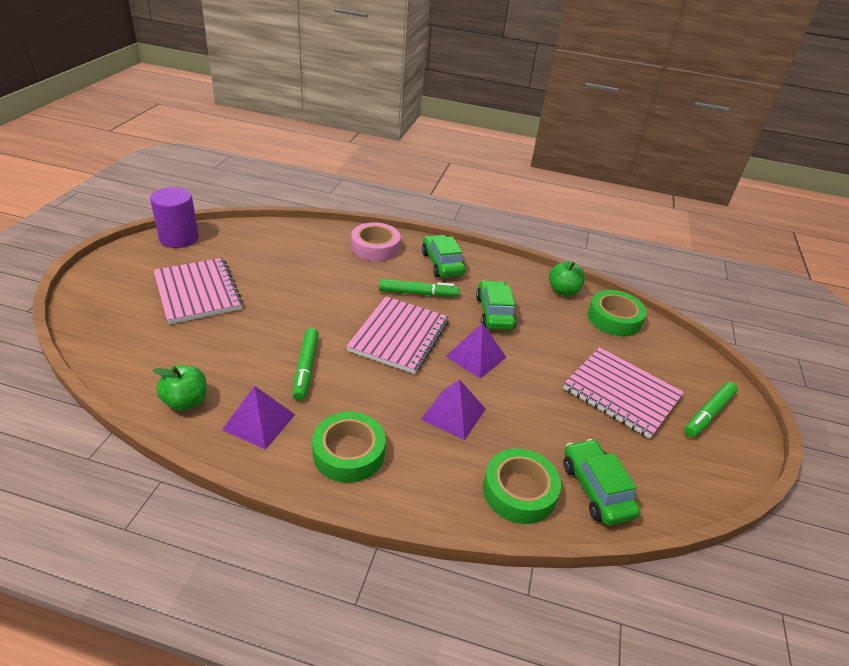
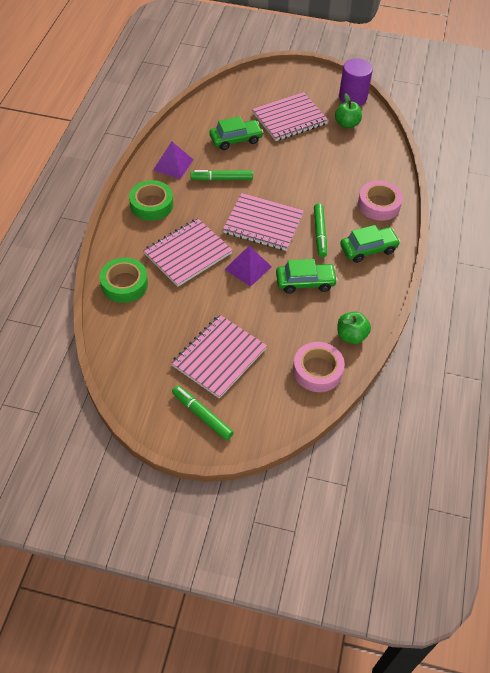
camera: 90 degrees right, 15 degrees up
green apple [153,365,207,411] -> green apple moved to [335,93,362,128]
purple pyramid [421,379,486,440] -> pink notebook [143,218,233,287]
green car [563,439,641,526] -> green car moved to [209,116,263,150]
green tape [588,290,647,336] -> pink tape [293,342,345,392]

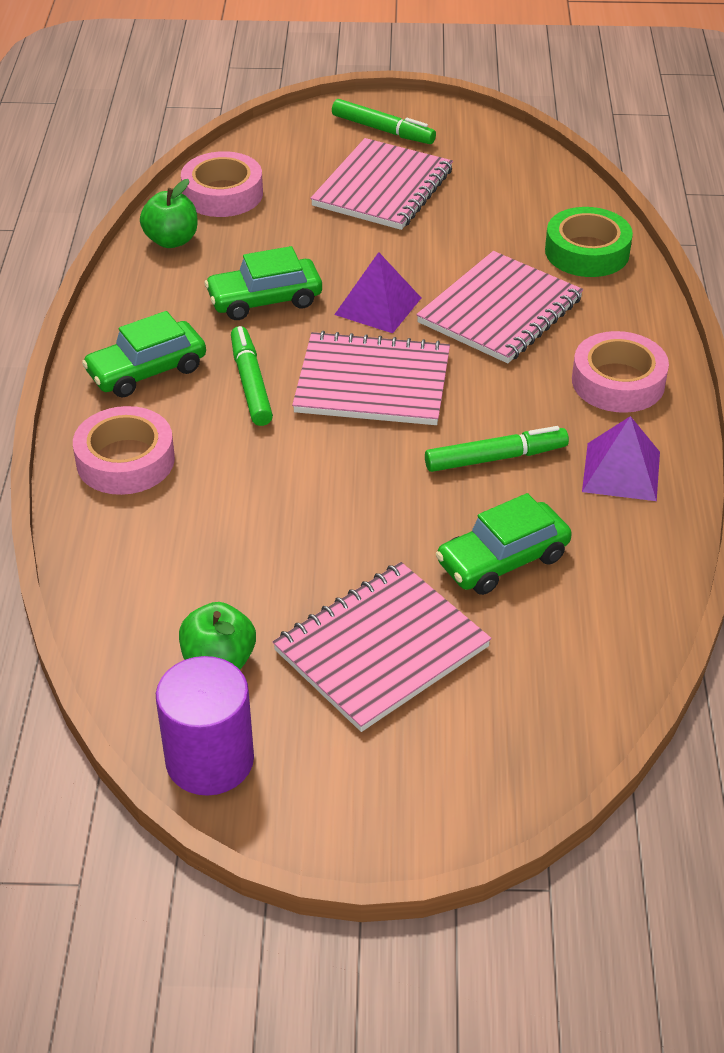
camera: 170 degrees right, 10 degrees down
green tape [129,180,173,221] -> pink tape [572,331,669,413]

